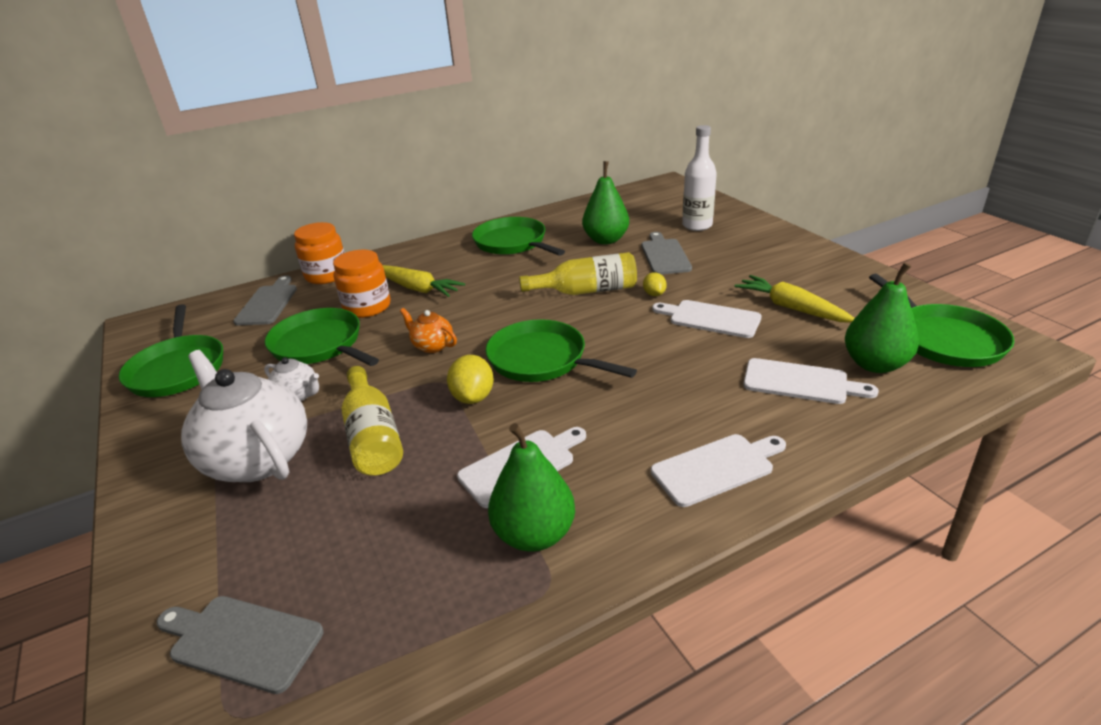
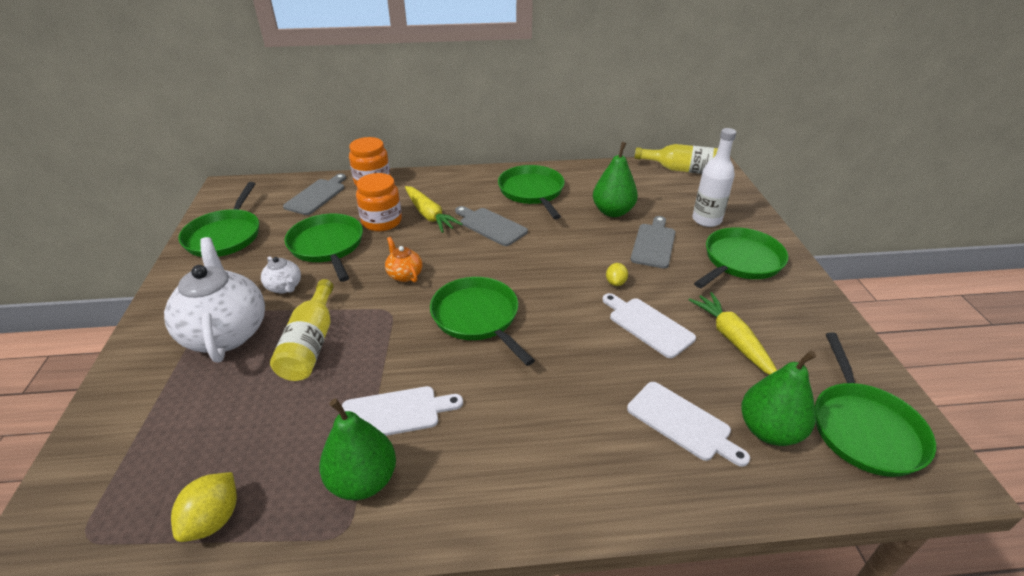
camera: 20 degrees right, 5 degrees up
grey cutting board [156,596,324,694] -> grey cutting board moved to [455,206,528,246]
yellow lemon [447,355,494,404] -> yellow lemon moved to [171,472,237,542]
yellow bottle [519,252,637,295] -> yellow bottle moved to [634,144,718,174]
white cutting board [651,434,786,507] -> none
none -> green pan [694,227,788,288]

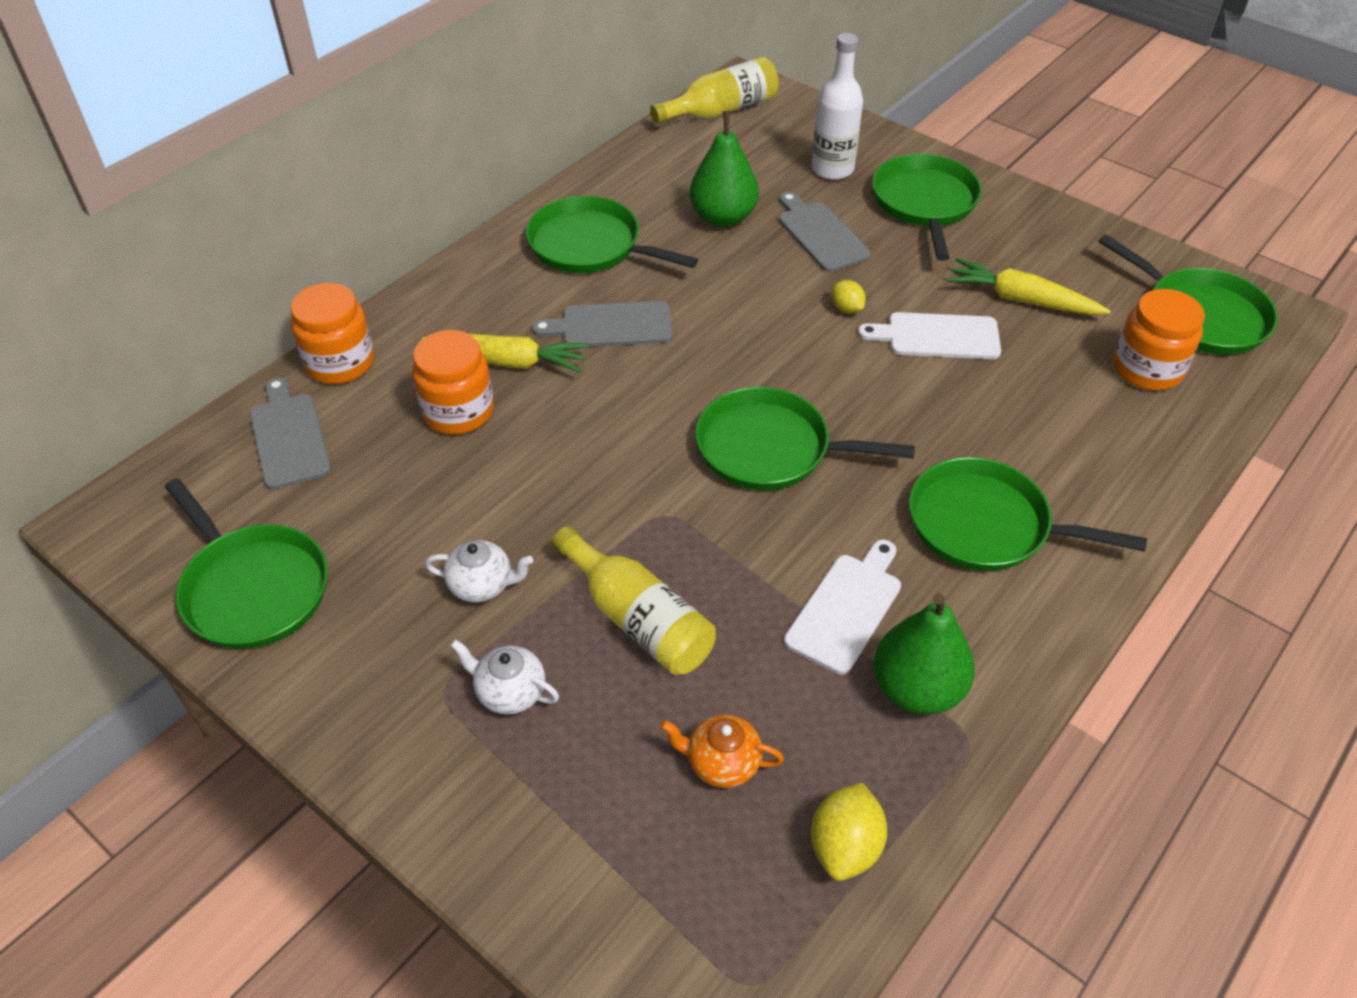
camera: 45 degrees left, 10 degrees up
white teapot [164,237,265,363] -> white teapot [450,639,559,715], size x0.47
yellow lemon [171,472,237,542] -> yellow lemon turned 45 degrees clockwise [811,783,887,881]
green pan [284,213,363,282] -> green pan moved to [909,457,1147,571]
orange teapot [385,237,422,282] -> orange teapot moved to [660,715,784,788]
white cutting board [627,382,750,467] -> none
green pear [741,351,816,446] -> orange jar [1113,289,1205,391]

